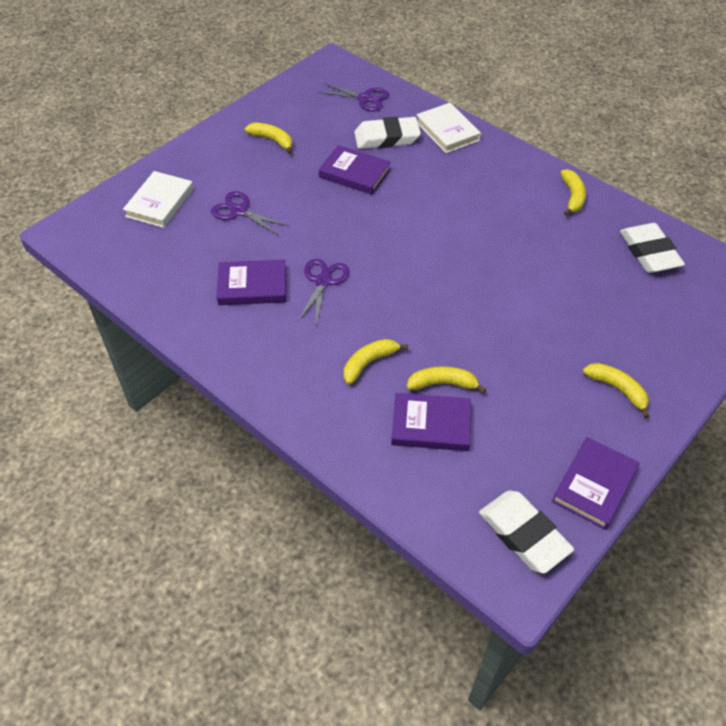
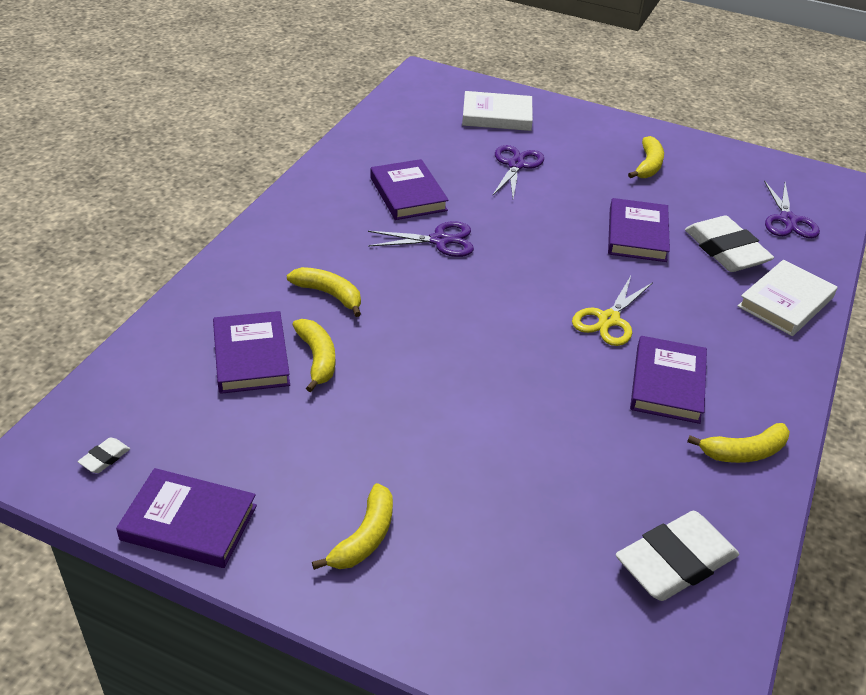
camera: 70 degrees right, 10 degrees down
white eraser [479,490,574,574] -> white eraser [78,437,130,473], size x0.41
none -> yellow scissors [572,276,653,346]
none -> purple book [630,336,707,424]

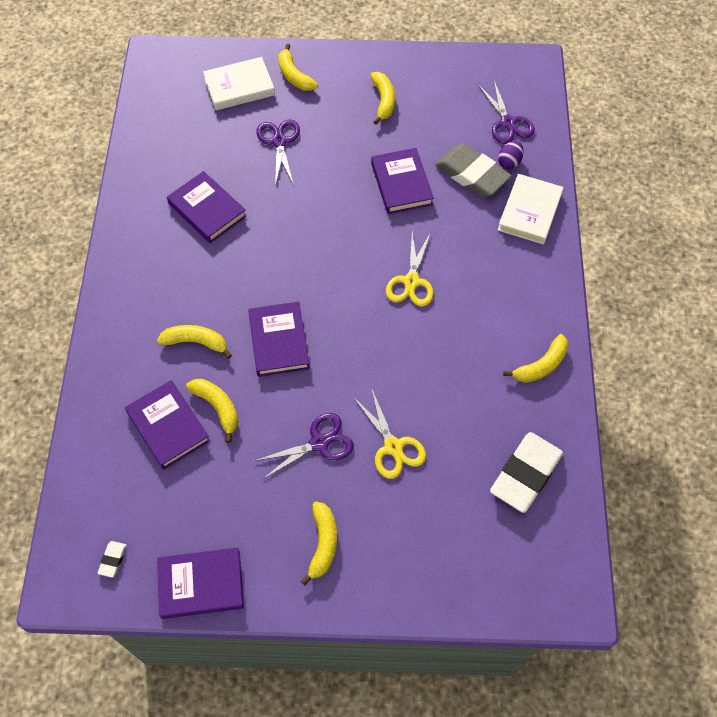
camera: 20 degrees left, 20 degrees up
purple scissors [368,221,474,257] -> purple scissors moved to [254,413,354,480]
purple book [630,336,707,424] -> purple book moved to [248,302,310,377]
white eraser [685,216,774,272] -> grey eraser [435,143,512,197]
none -> yellow banana [279,44,318,91]
none -> yellow scissors [353,388,426,479]
none -> purple egg [498,141,524,169]

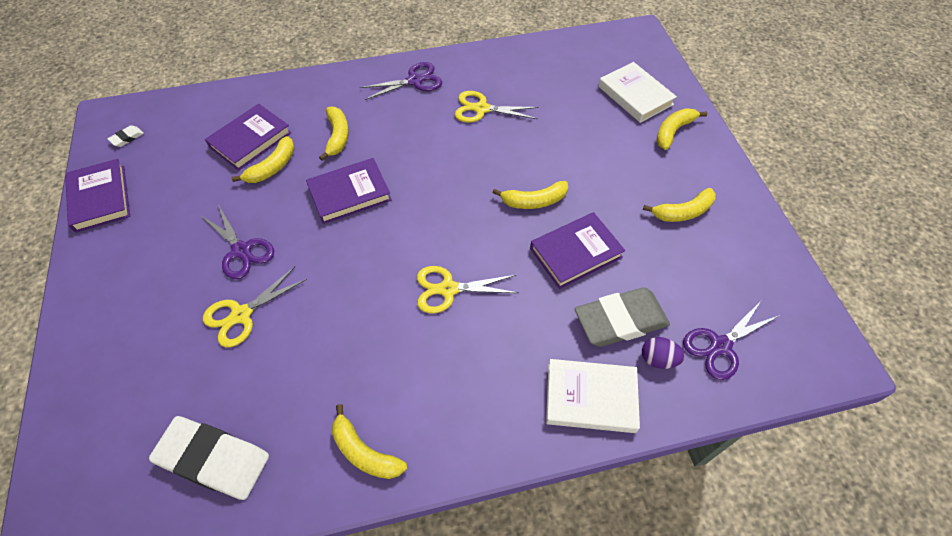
camera: 75 degrees right, 5 degrees down
white eraser [97,541,126,577] -> white eraser turned 45 degrees counterclockwise [108,125,144,147]
purple book [167,171,247,243] -> yellow scissors [455,91,539,123]
purple scissors [256,119,300,186] -> purple scissors moved to [360,62,442,100]
yellow banana [301,501,337,585] -> yellow banana moved to [493,181,568,209]
grey eraser [435,143,512,197] -> grey eraser turned 45 degrees clockwise [575,287,670,347]

